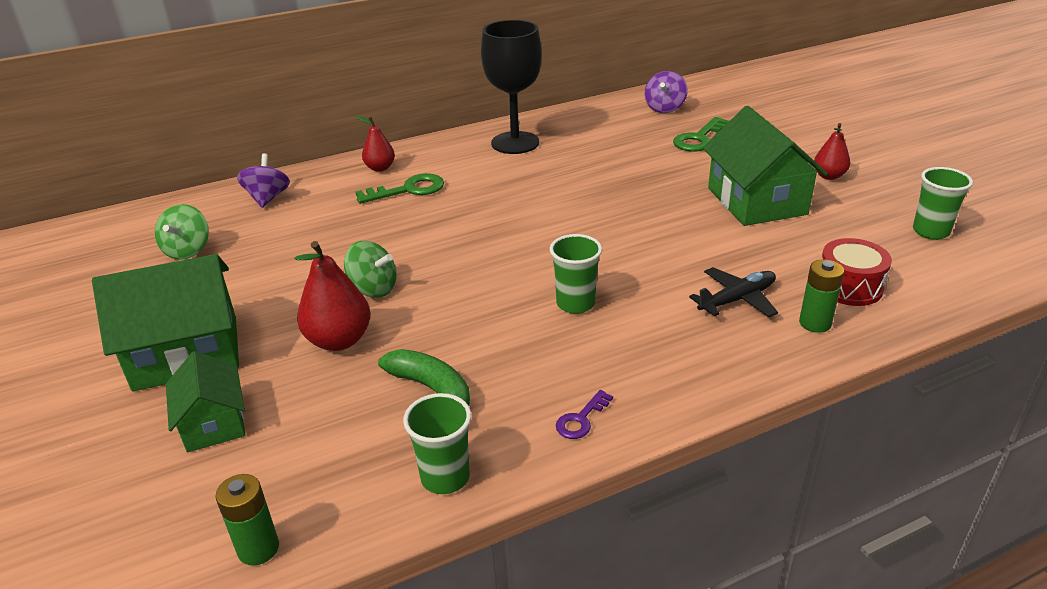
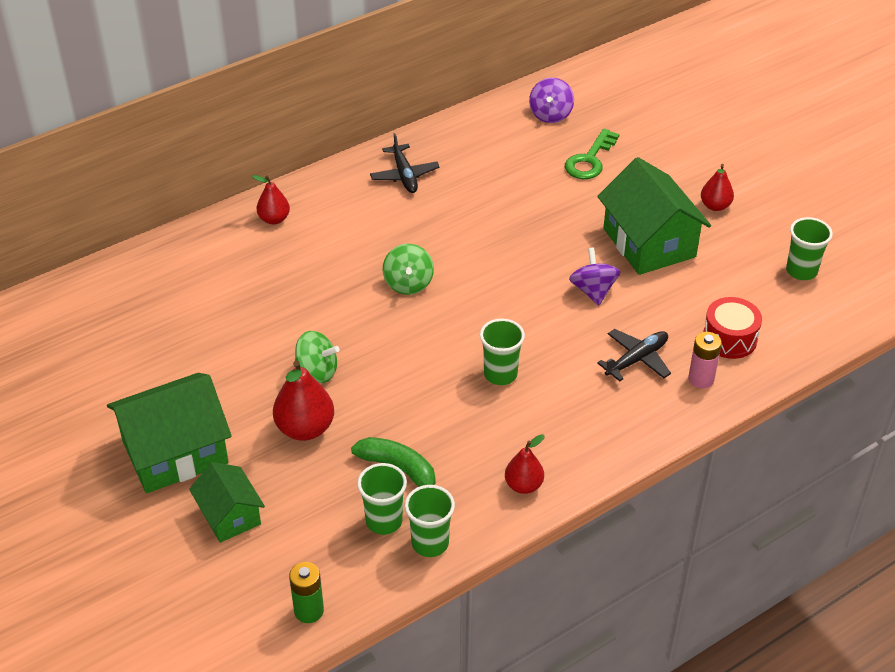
camera: 10 degrees left, 10 degrees up
green spinning top [155,204,209,260] -> green spinning top moved to [383,244,434,295]
purple spinning top [237,153,290,208] -> purple spinning top moved to [569,248,620,305]
green key [355,173,444,204] -> none
black goblet [481,20,542,154] -> black plane [370,133,440,193]
purple key [556,390,613,439] -> red pear [505,434,545,494]
green battery [799,259,844,333] -> pink battery [688,332,722,389]
none -> green cup [357,463,407,535]

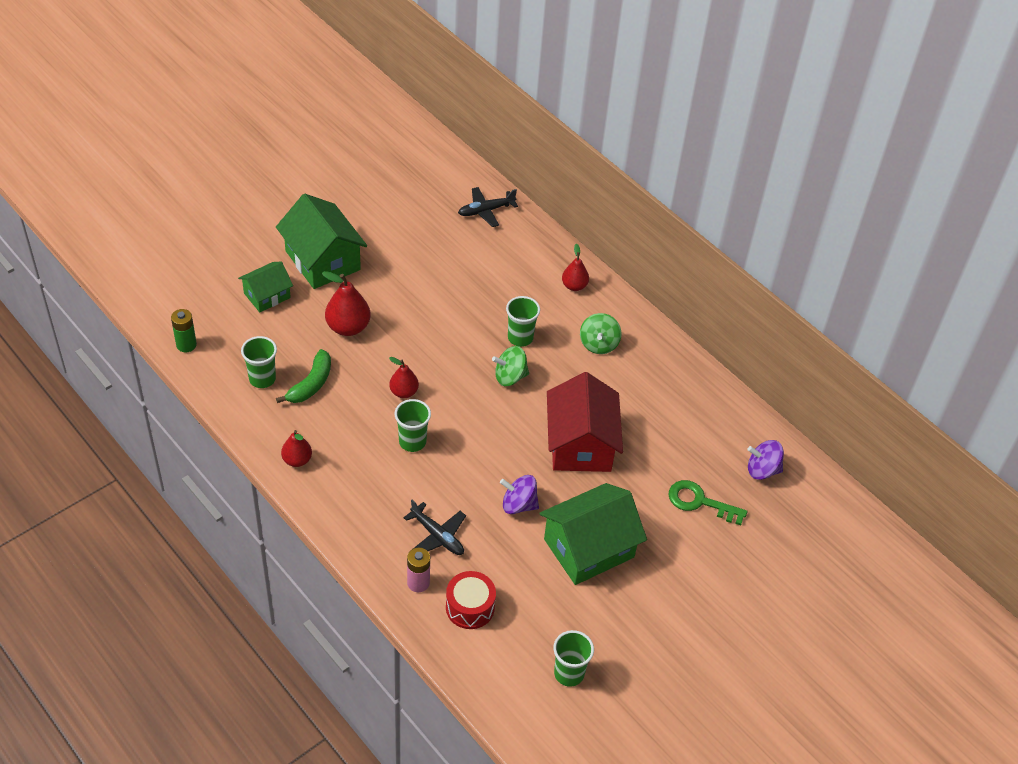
camera: 80 degrees right, 5 degrees up
green spinning top [295,331,340,383] -> green spinning top moved to [580,313,622,354]
black plane [370,133,440,193] -> black plane moved to [458,187,518,227]
green cup [405,485,455,557] -> green cup moved to [506,296,540,347]
purple spinning top [569,248,620,305] -> purple spinning top turned 150 degrees counterclockwise [500,475,539,514]
red pear [701,164,734,211] -> red pear moved to [389,357,419,398]
none -> red house [547,372,623,472]

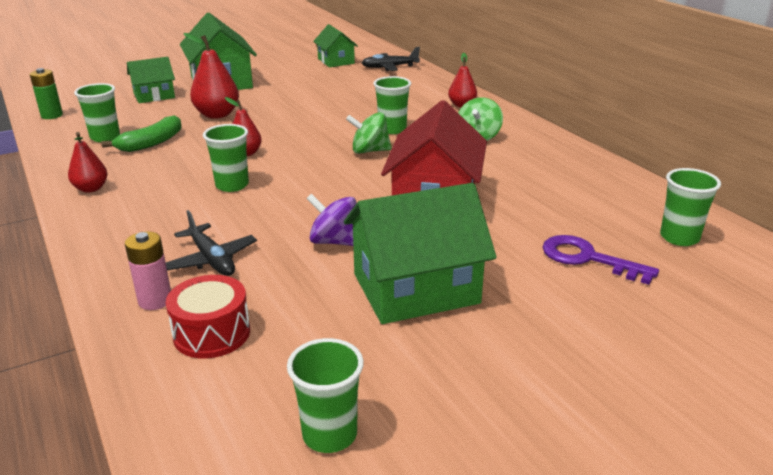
camera: 15 degrees right, 20 degrees down
green key [668,480,747,525] -> purple key [543,235,659,285]
purple spinning top [747,440,784,480] -> green cup [660,168,721,246]
none -> green house [313,24,358,67]

